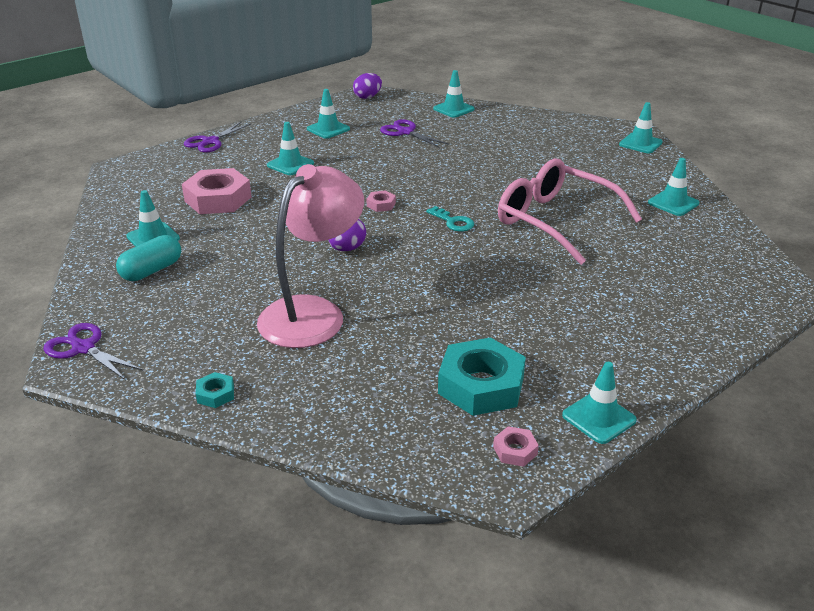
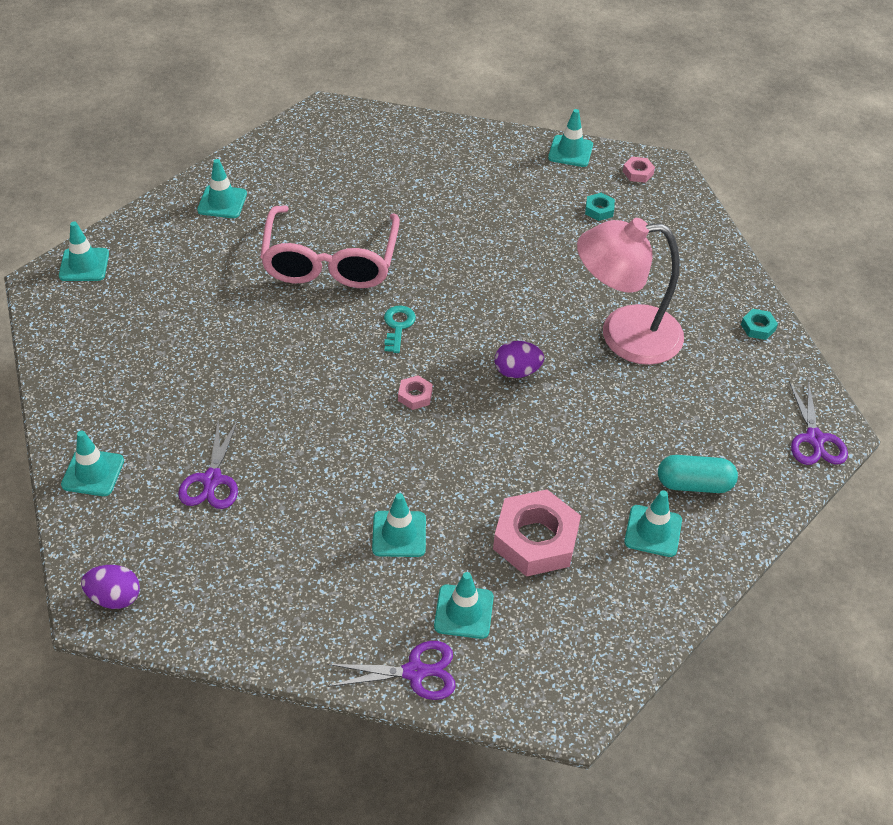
camera: 130 degrees left, 15 degrees up
turquoise traffic cone [307,89,350,139] -> turquoise traffic cone moved to [434,572,494,639]
turquoise nut [438,337,526,416] -> turquoise nut [585,193,615,221], size x0.45

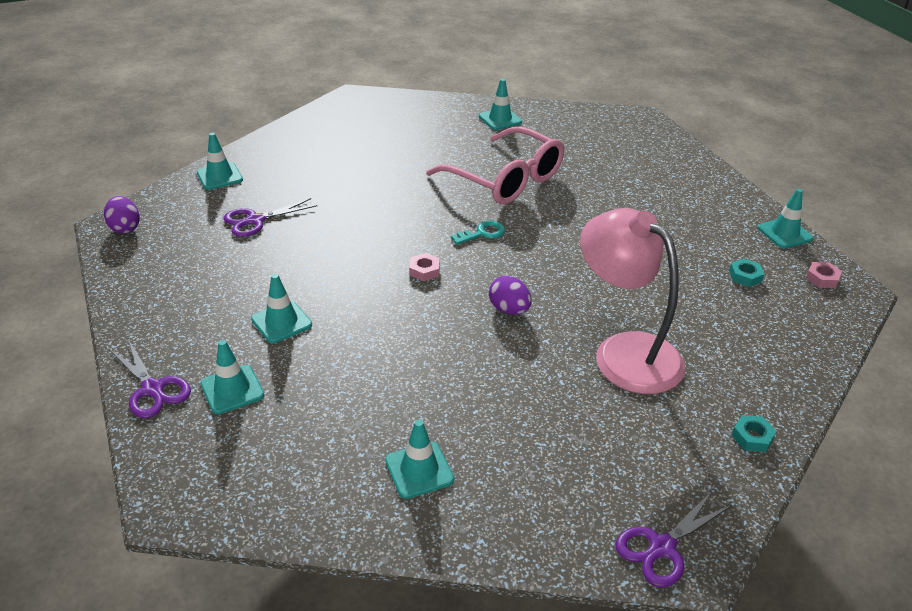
camera: 55 degrees right, 10 degrees down
turquoise traffic cone [59,221,109,281] -> none
pink glasses [260,206,400,288] -> pink glasses turned 105 degrees counterclockwise [426,127,564,205]
pink nut [493,489,581,577] -> none
turquoise capsule [658,455,738,493] -> none

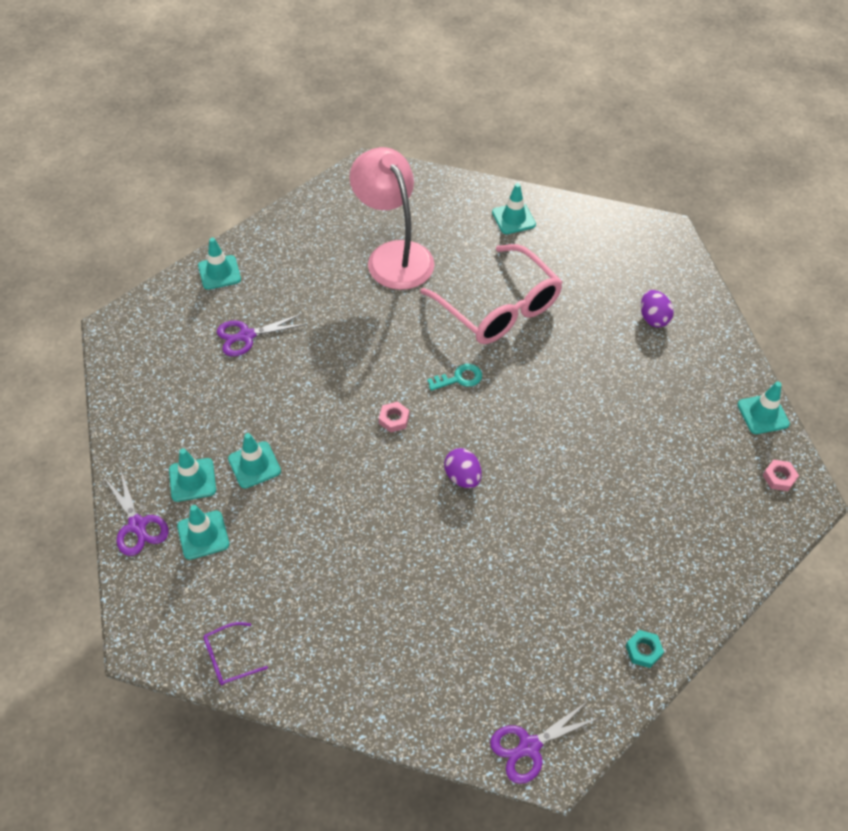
camera: 10 degrees right, 15 degrees up
purple egg [104,196,140,234] -> purple egg moved to [641,290,674,328]
turquoise traffic cone [385,420,454,499] -> turquoise traffic cone moved to [169,448,216,502]
pink lamp [580,208,685,394] -> pink lamp moved to [350,147,435,290]
turquoise nut [729,258,764,287] -> none
none -> purple glasses [203,622,268,685]

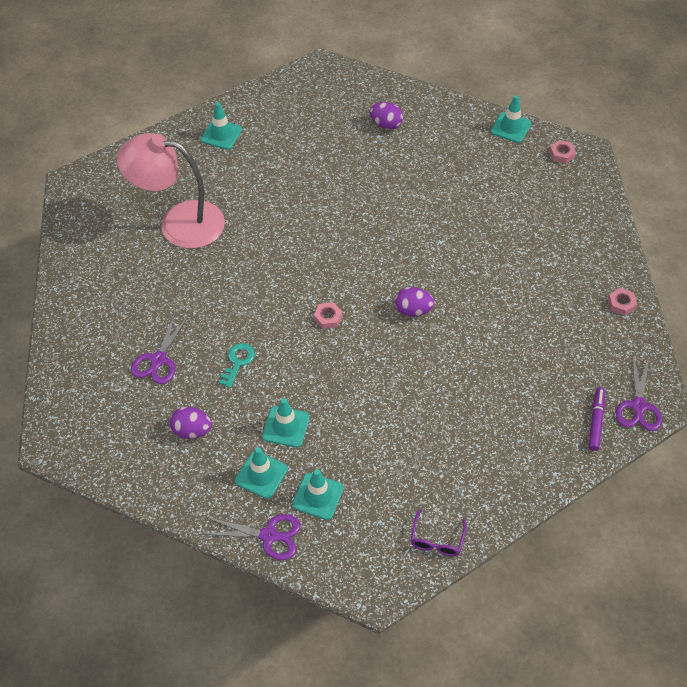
camera: 50 degrees left, 0 degrees up
turquoise traffic cone [198,238,241,290] -> none
pink glasses [420,244,563,344] -> none
turquoise key [427,364,482,391] -> turquoise key moved to [219,343,255,388]
turquoise nut [626,630,664,668] -> pink nut [608,288,637,316]
none -> purple egg [170,407,212,439]
none -> purple marker [588,387,605,451]

